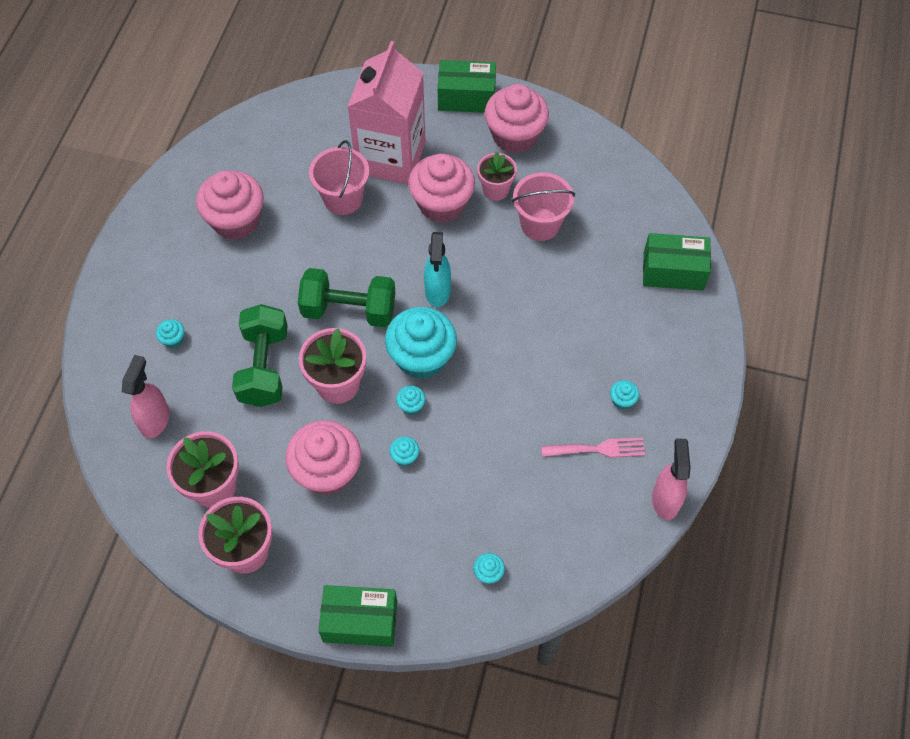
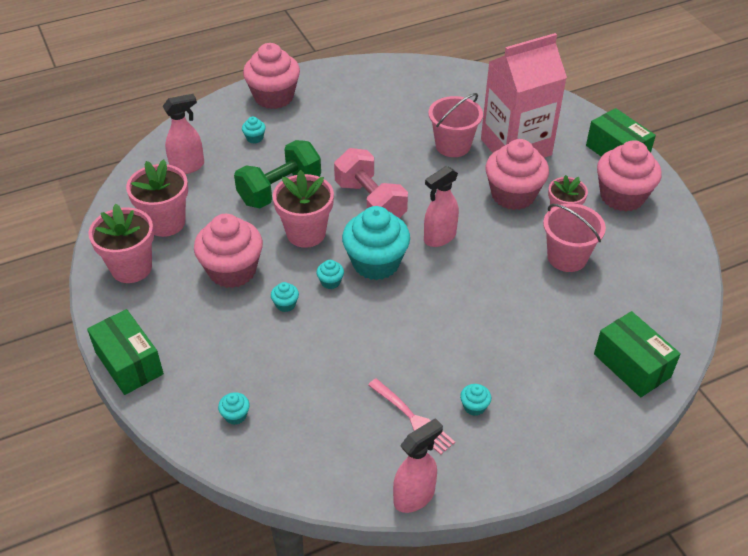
camera: 50 degrees right, 15 degrees down
pink cupcake [196,171,264,240] -> pink cupcake moved to [243,43,300,109]
green dumbbell [298,268,395,327] -> pink dumbbell [334,148,408,218]
turquoise spray bottle [424,232,451,307] -> pink spray bottle [424,166,459,247]

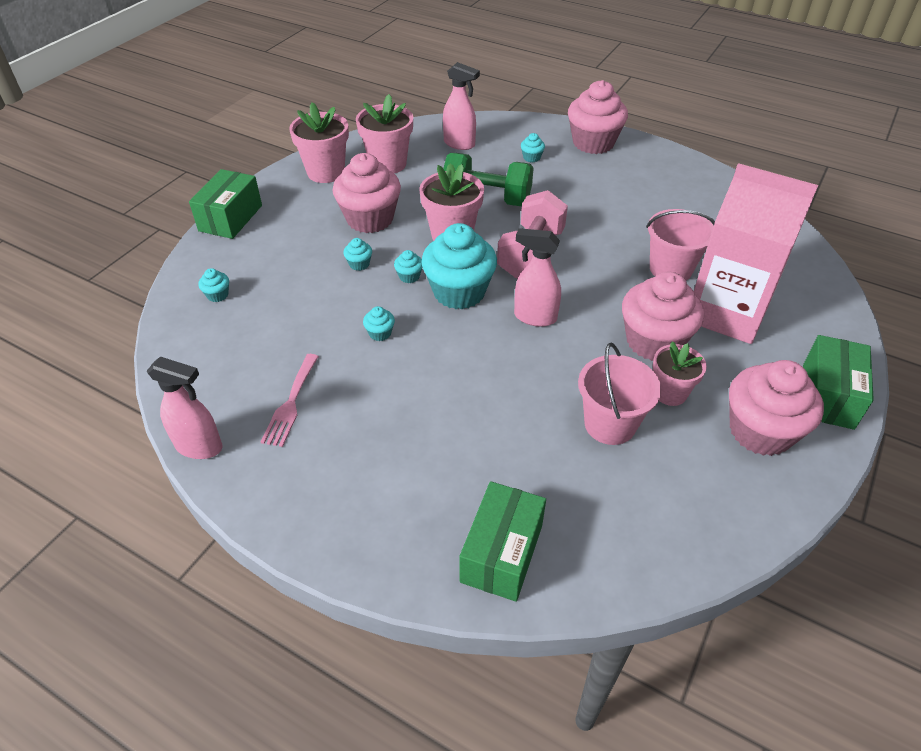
camera: 55 degrees right, 0 degrees up
turquoise cupcake [460,384,491,416] -> turquoise cupcake moved to [363,306,395,341]

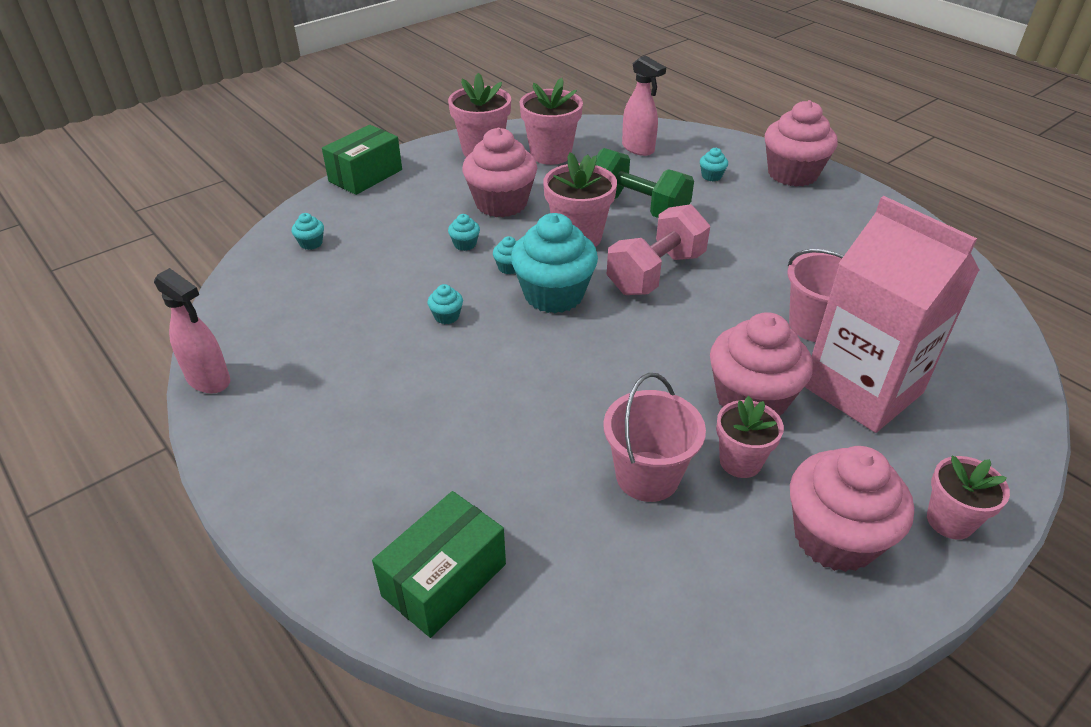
camera: 20 degrees right, 5 degrees down
pink fork [261,354,319,447] -> none
pink spray bottle [514,228,561,327] -> none
green box [803,335,874,430] -> pink flower pot [927,455,1010,540]

